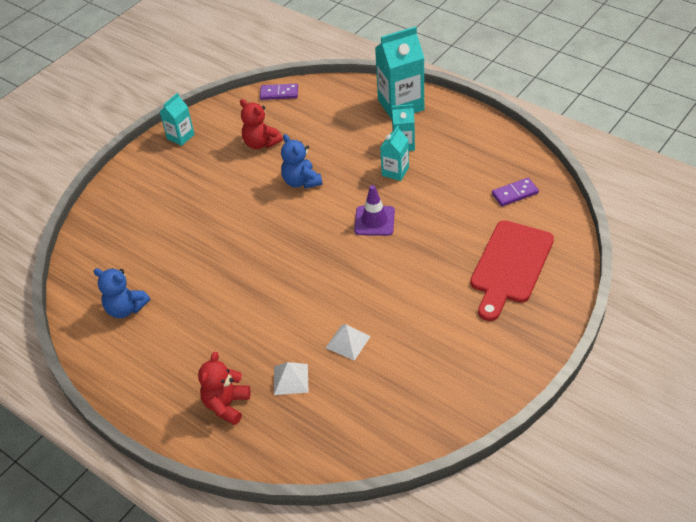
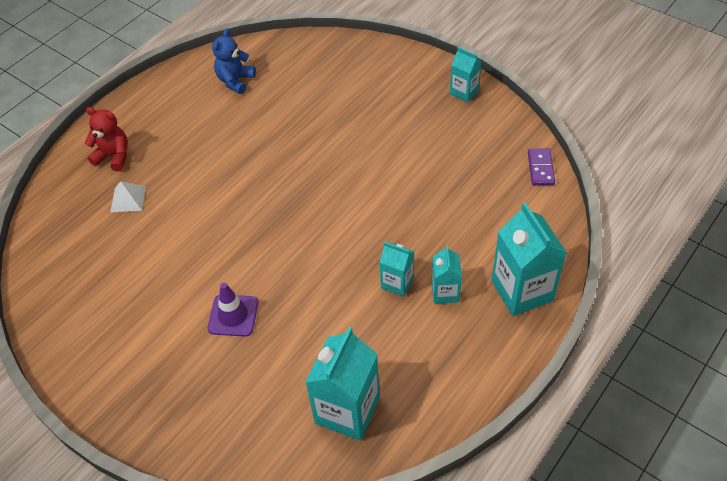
camera: 90 degrees right, 5 degrees up
red teddy bear [240,99,283,149] -> none
blue teddy bear [281,134,323,189] -> none
white pyramid [326,324,371,361] -> none
purple traffic cone [354,185,395,236] -> purple traffic cone moved to [208,283,258,337]
red cutting board [470,220,554,321] -> none
purple domino [492,178,539,206] -> turquoise carton [305,327,380,441]

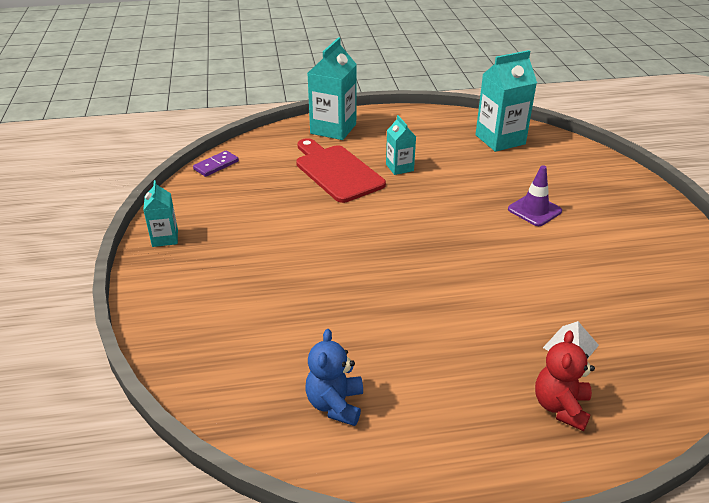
camera: 140 degrees left, 15 degrees down
red teddy bear [84,107,128,171] -> red teddy bear turned 45 degrees clockwise [535,330,595,431]
blue teddy bear [212,28,256,94] -> blue teddy bear turned 120 degrees clockwise [305,329,363,426]
turquoise carton [432,245,462,304] -> none
none -> red cutting board [296,138,386,203]

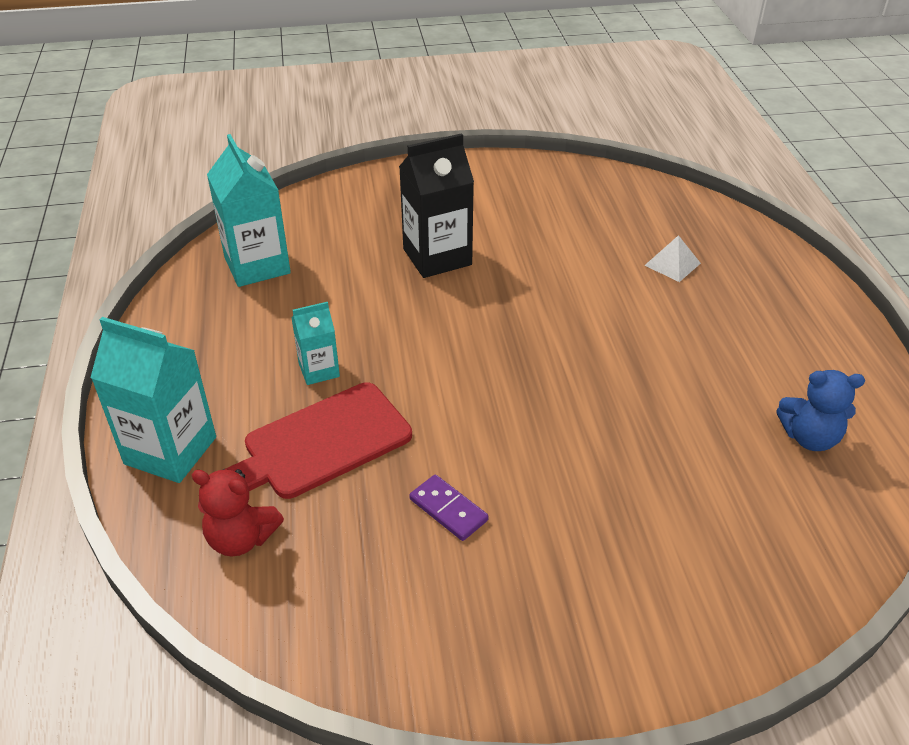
camera: 90 degrees left, 5 degrees up
turquoise carton [143,180,178,247] -> none
purple domino [193,150,239,177] -> purple domino moved to [409,474,489,541]
purple traffic cone [508,165,562,226] -> black carton [399,133,474,278]
red teddy bear [535,330,595,431] -> red teddy bear moved to [192,469,284,556]

